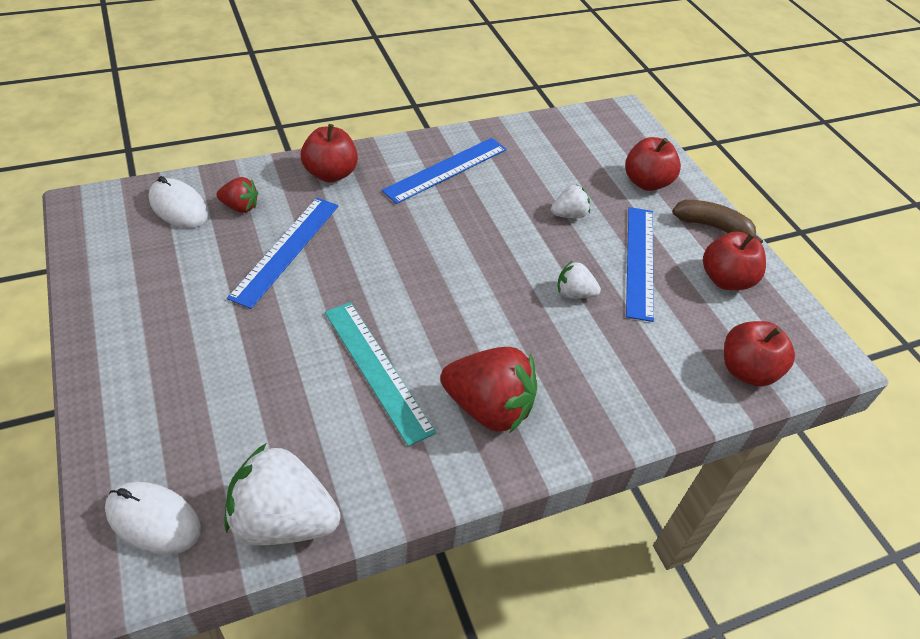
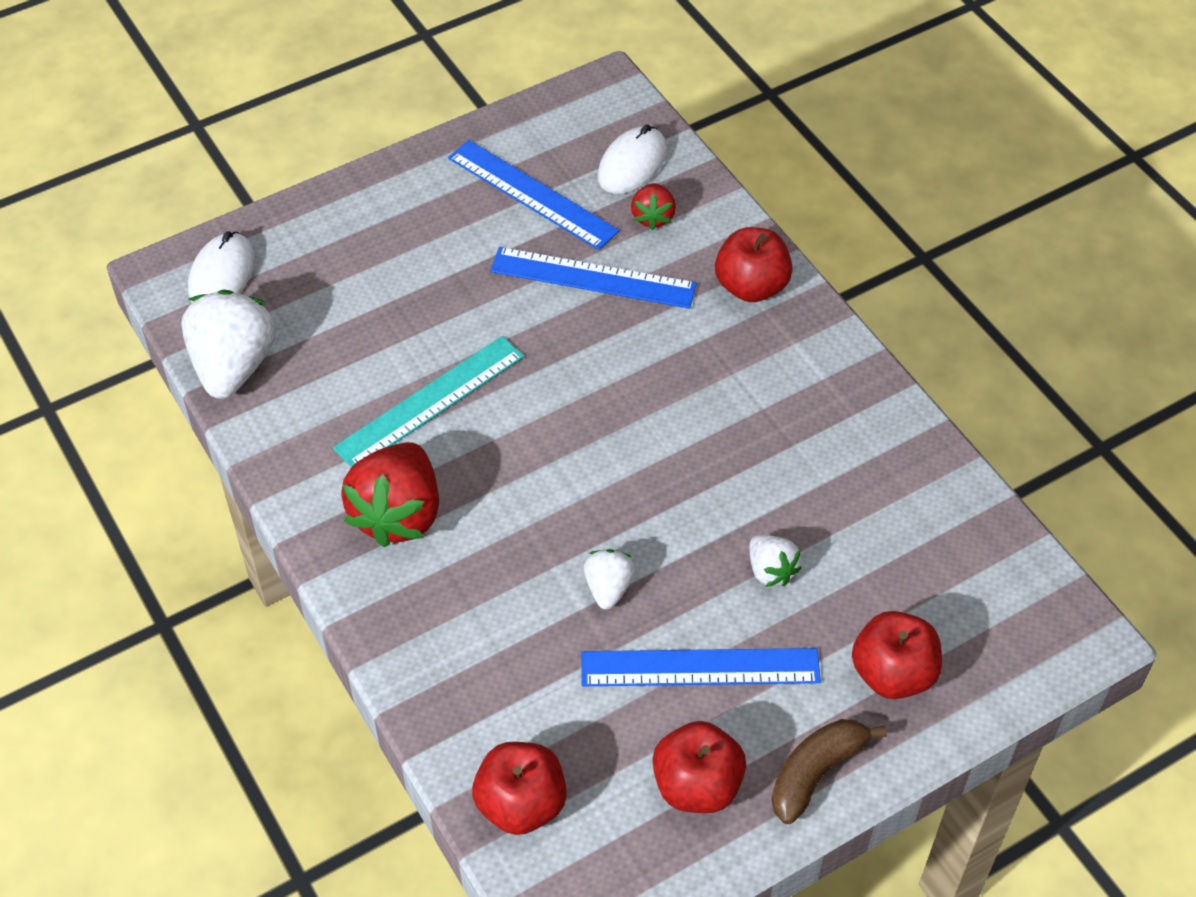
camera: 85 degrees right, 5 degrees up
blue ruler [382,138,507,204] -> blue ruler moved to [448,140,619,250]
brown banana [672,200,763,244] -> brown banana turned 150 degrees counterclockwise [771,719,887,824]

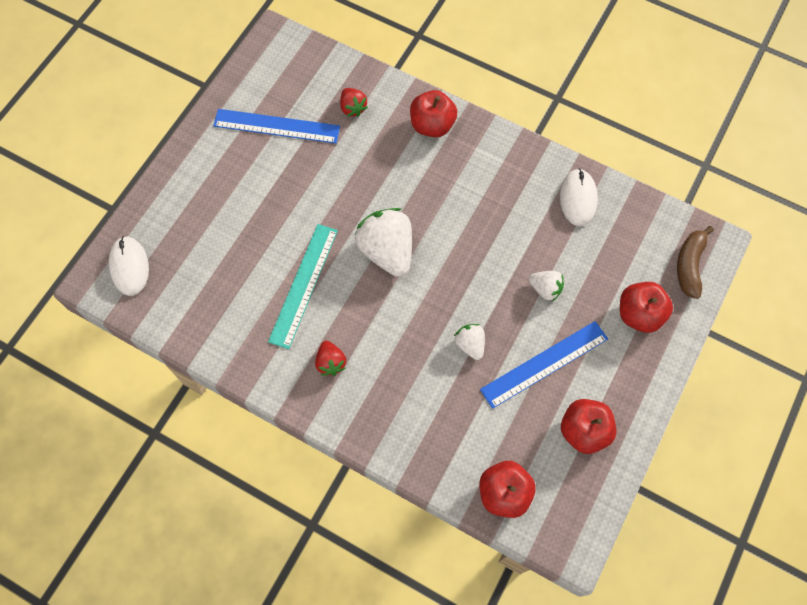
camera: 30 degrees left, 15 degrees up
white strawberry [181,290,276,399] -> white strawberry moved to [355,208,412,277]
red strawberry [341,442,439,547] -> red strawberry [315,341,346,376], size x0.52
blue ruler [490,247,697,309] -> none
white mouse [597,124,667,194] -> white mouse moved to [560,168,598,226]
brown banana [771,719,887,824] -> brown banana moved to [677,226,714,299]

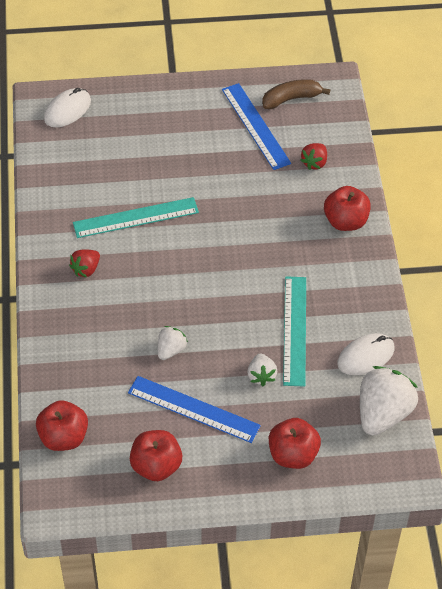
camera: 55 degrees right, 15 degrees down
white strawberry [355,208,412,277] -> white strawberry moved to [360,366,418,436]
brown banana [677,226,714,299] -> brown banana moved to [262,79,330,109]
none -> turquoise ruler [283,276,306,387]

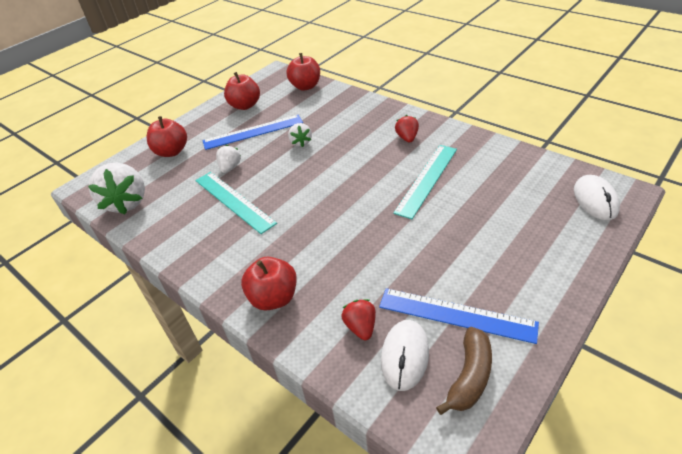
camera: 140 degrees right, 10 degrees down
white strawberry [247,353,278,386] -> white strawberry turned 60 degrees clockwise [216,145,241,173]
white mouse [337,333,394,375] -> white mouse moved to [381,320,429,391]

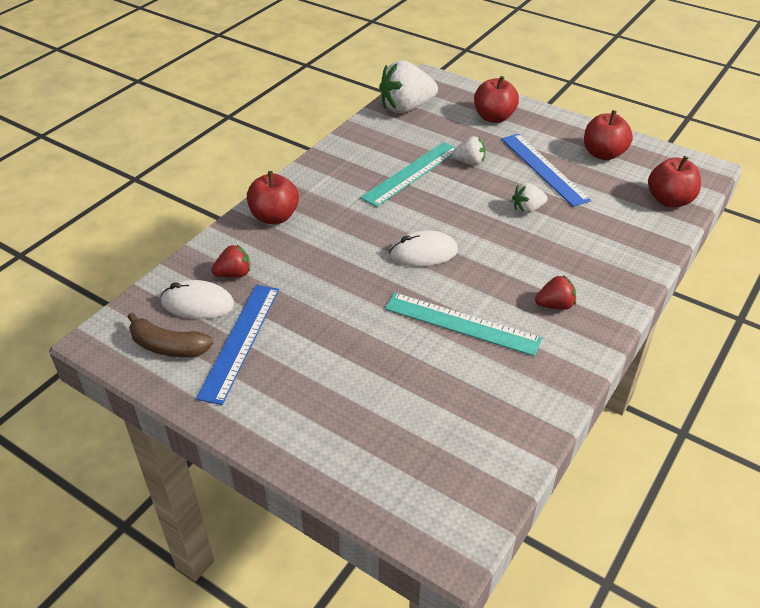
camera: 80 degrees right, 0 degrees up
white mouse [574,175,620,220] -> white mouse moved to [389,230,458,267]

